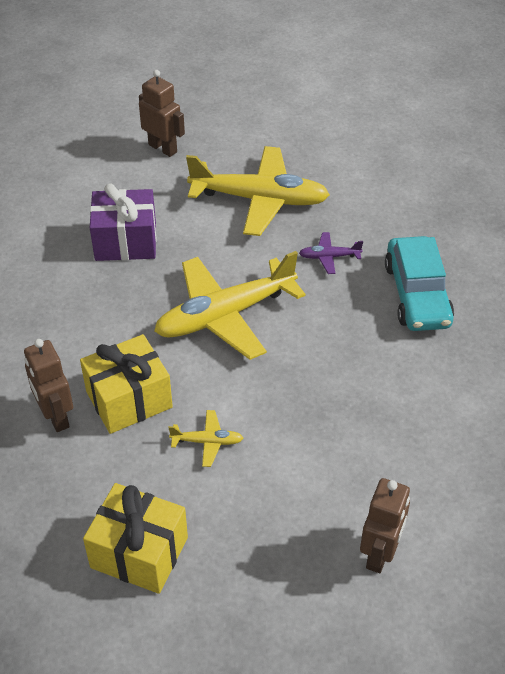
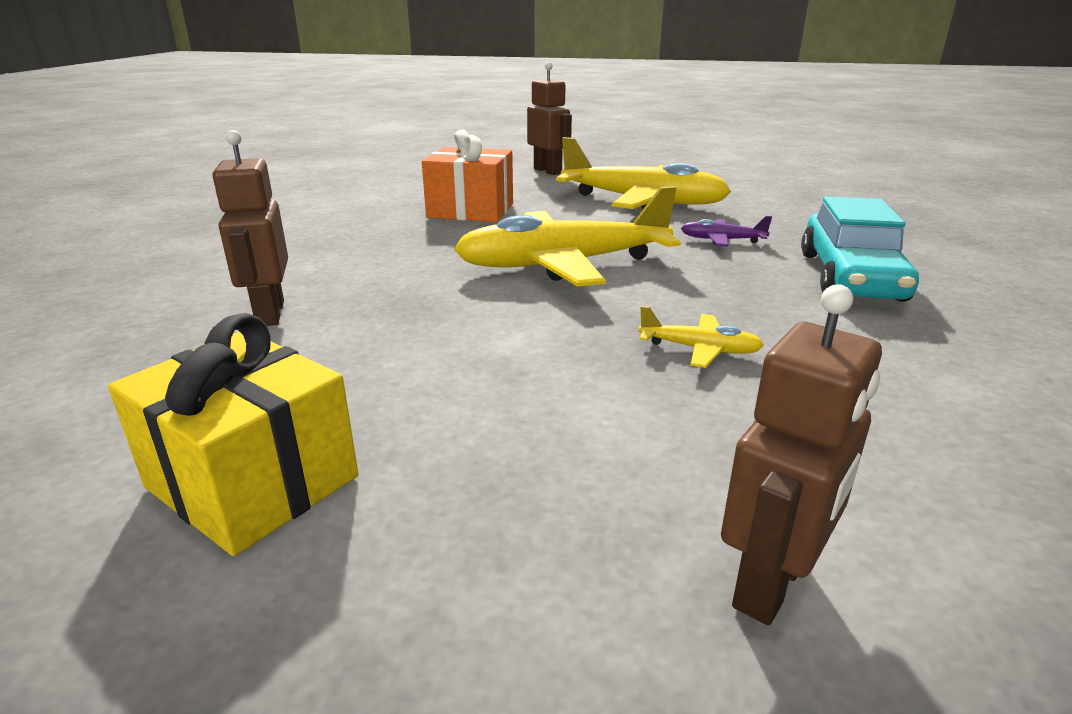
camera: 15 degrees right, 20 degrees down
yellow gift [80,334,173,434] -> none
purple gift [90,183,156,261] -> orange gift [422,130,513,222]
yellow plane [168,410,243,467] -> yellow plane moved to [638,306,764,368]

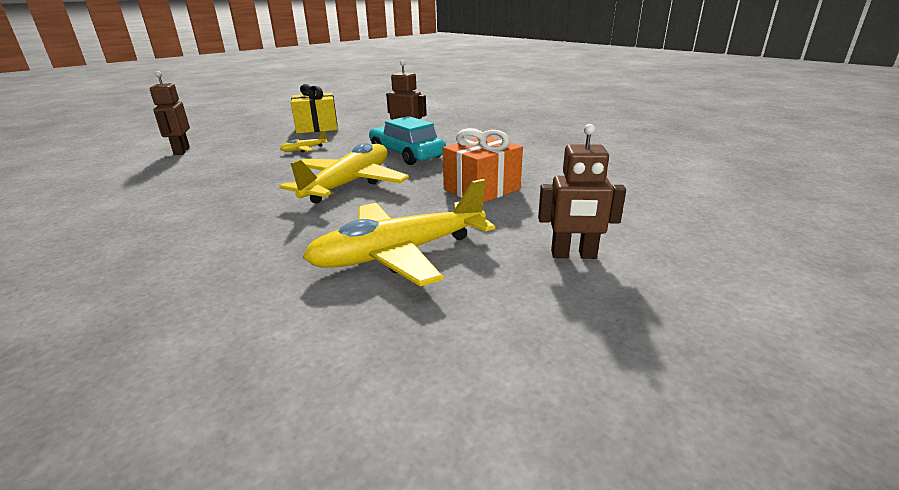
camera: 130 degrees right, 0 degrees up
yellow plane [638,306,764,368] -> yellow plane moved to [280,130,328,152]
purple plane [681,216,772,246] -> none
turquoise car [801,196,919,302] -> turquoise car moved to [369,116,446,165]

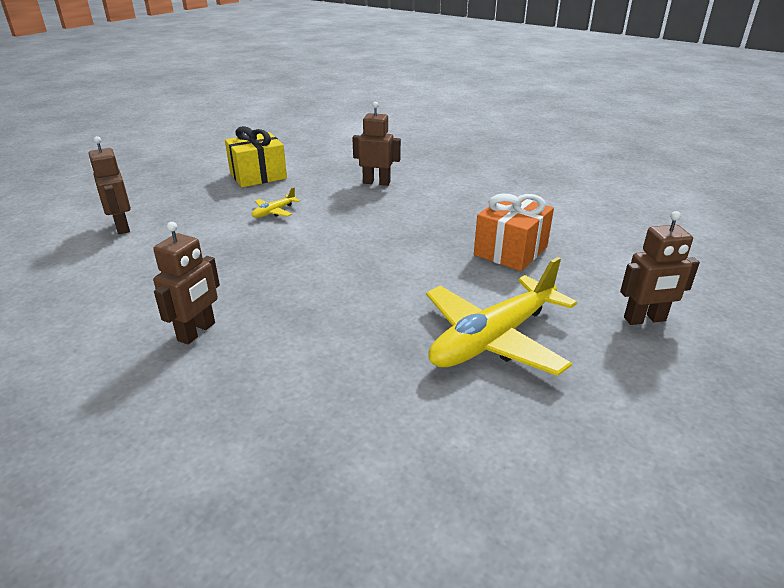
camera: 15 degrees left, 5 degrees up
yellow plane [280,143,409,204] -> none
turquoise car [369,116,446,165] -> none
none -> brown robot [153,222,220,345]

